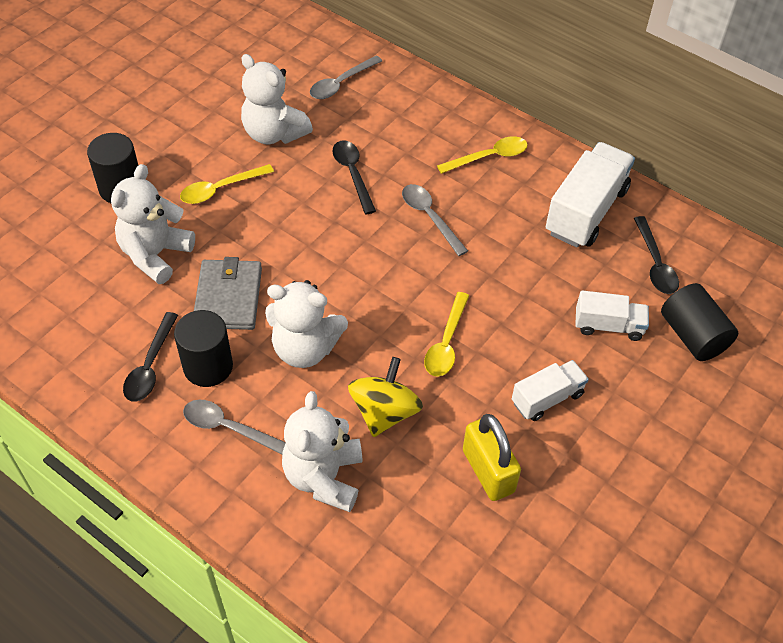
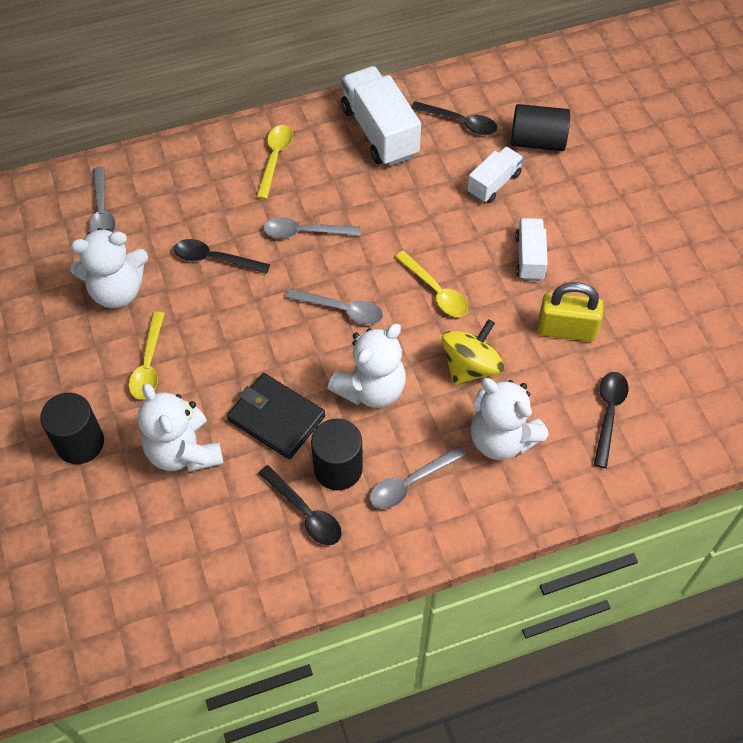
camera: 55 degrees left, 5 degrees up
grey wallet [194,257,262,330] -> black wallet [227,373,325,459]
yellow spinning top [348,357,423,437] -> yellow spinning top turned 75 degrees clockwise [442,319,504,386]
none -> grey spoon [285,288,383,325]
none -> black spoon [594,372,629,468]

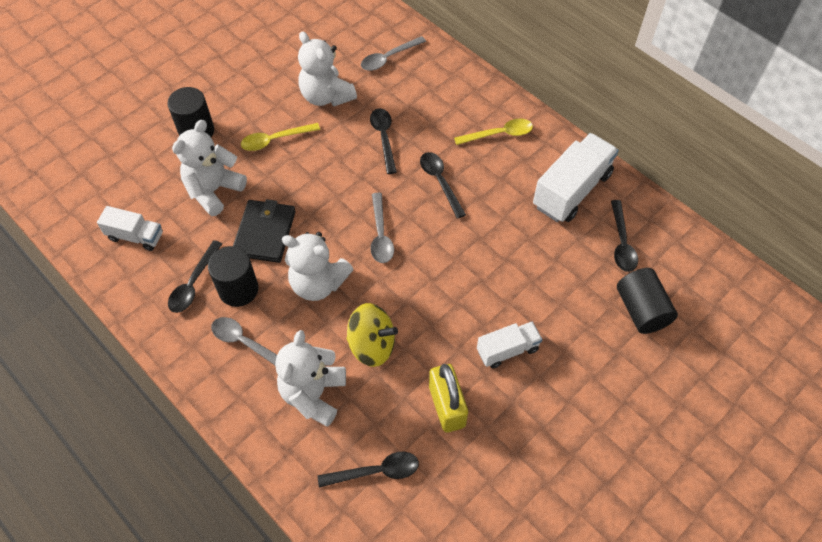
camera: 65 degrees right, 0 degrees up
grey spoon [263,217,361,239] -> black spoon [420,152,466,219]
yellow spoon [395,251,468,317] -> none
white truck [467,147,523,203] -> white truck moved to [97,206,163,251]

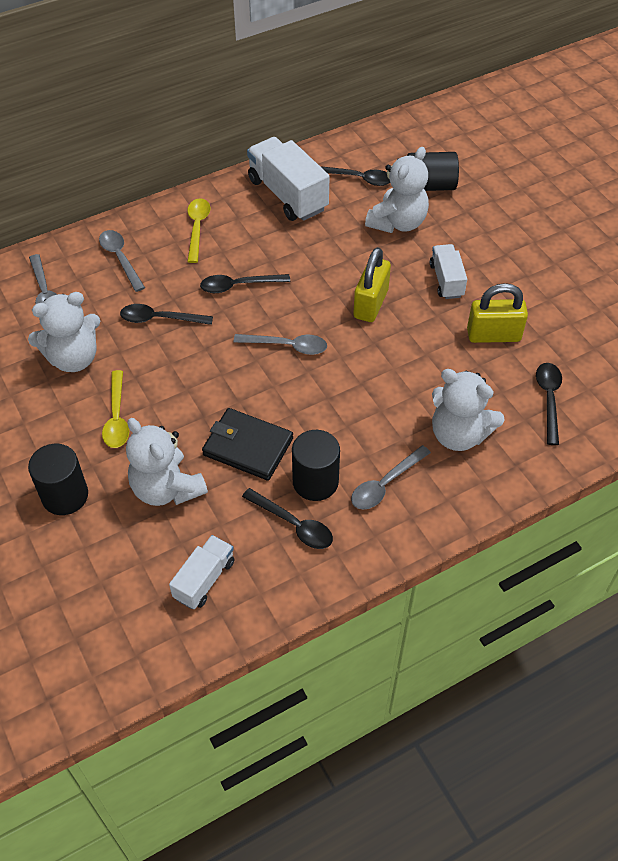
camera: 75 degrees left, 5 degrees down
white teddy bear [282,232,354,301] -> white teddy bear moved to [365,147,429,233]
yellow spinning top [347,303,398,367] -> none
none -> grey spoon [99,230,145,292]
none -> yellow padlock [353,247,391,322]

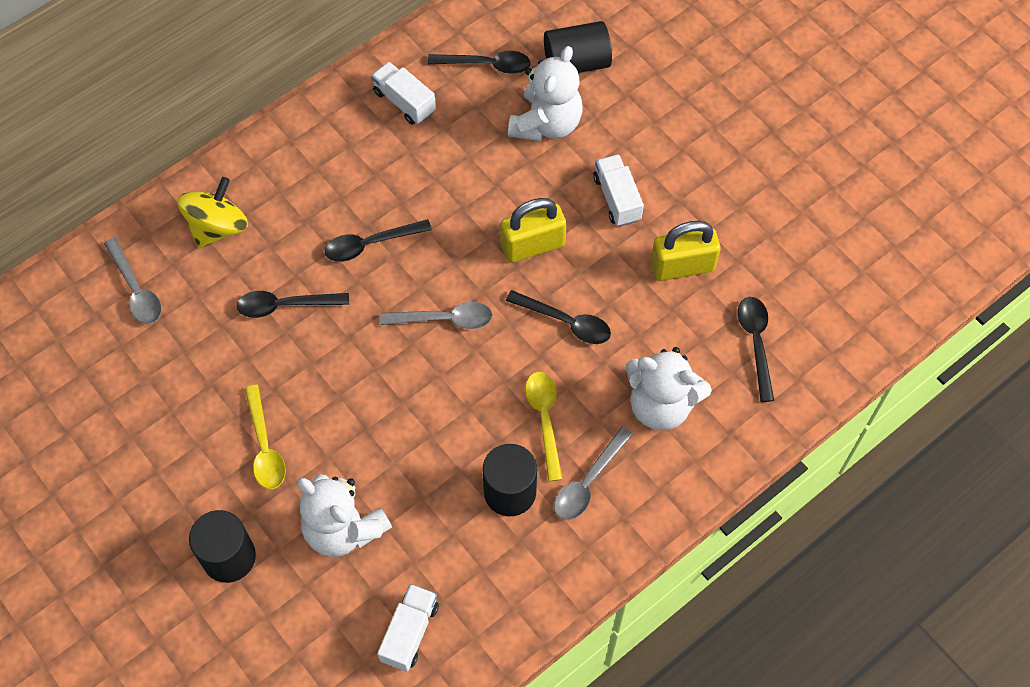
camera: 10 degrees left, 10 degrees up
white teddy bear [28,292,100,372] -> none
grey spoon [99,230,145,292] -> yellow spinning top [177,177,248,248]
yellow spoon [187,198,210,263] -> yellow spoon moved to [525,372,562,482]
black wallet [202,408,293,481] -> none
black spoon [242,488,333,549] -> black spoon moved to [506,290,611,344]
white truck [247,137,330,221] -> white truck [371,62,436,125], size x0.58
yellow padlock [353,247,391,322] -> yellow padlock turned 60 degrees clockwise [500,198,567,263]

